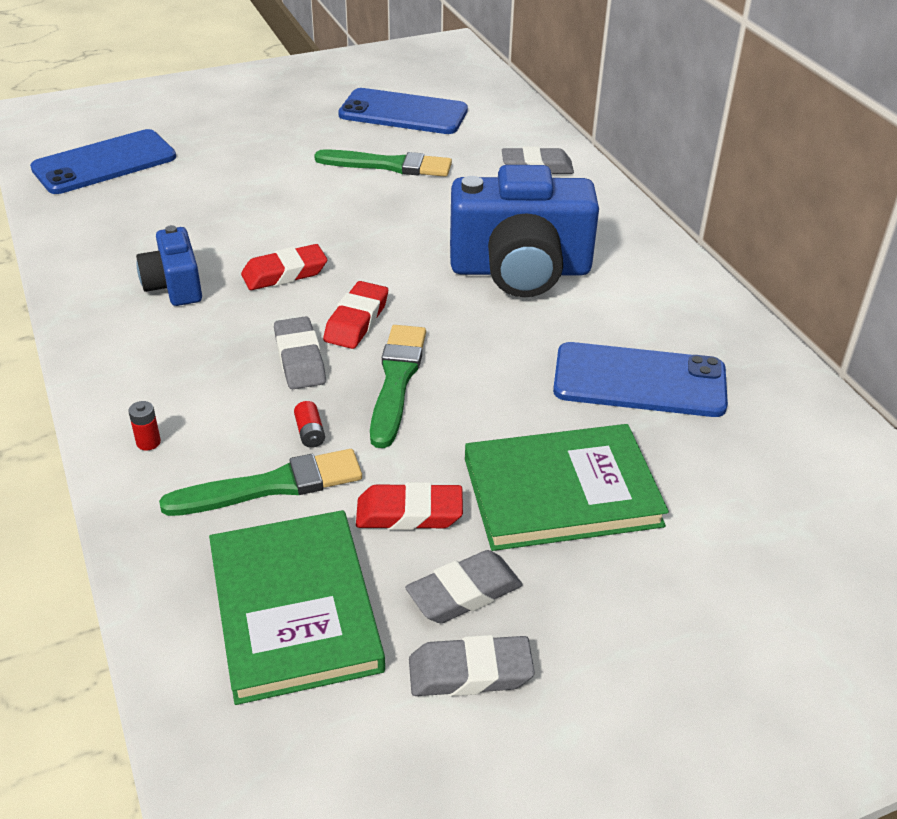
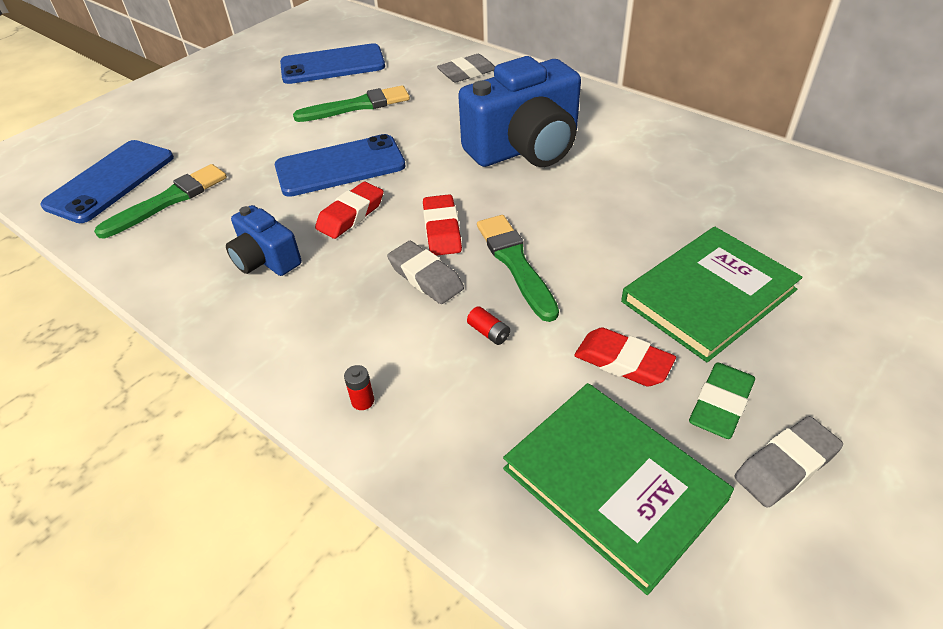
camera: 25 degrees left, 5 degrees up
green brush [159,449,362,516] -> green brush moved to [94,164,227,238]
red eraser [356,482,463,530] -> red eraser turned 60 degrees clockwise [574,327,676,386]
grey eraser [405,550,523,623] -> green eraser [689,363,755,439]
blue phone [553,342,728,417] -> blue phone moved to [275,134,406,197]

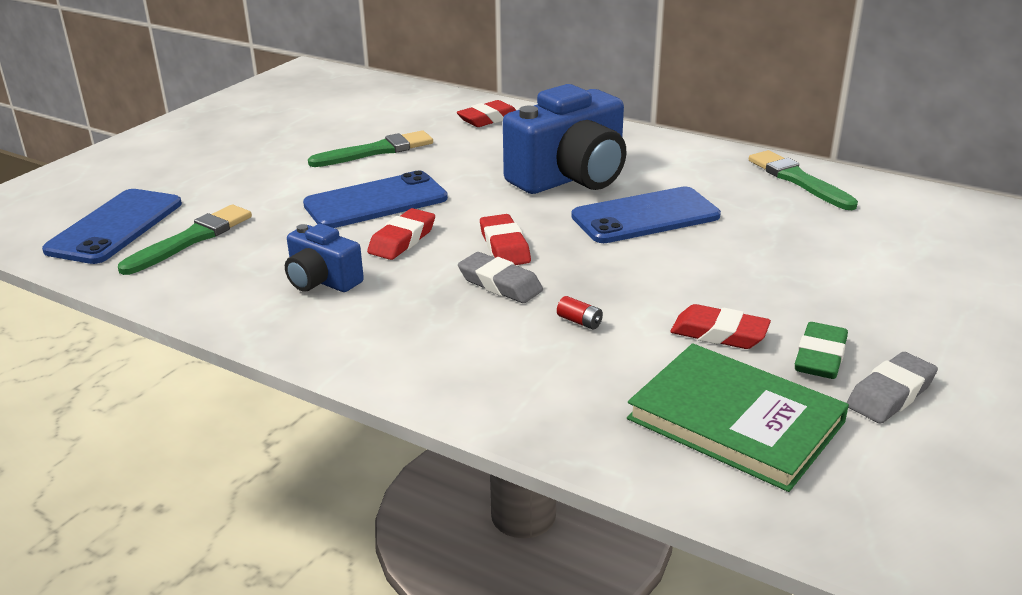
camera: 10 degrees left, 15 degrees down
blue phone [280,43,385,84] -> blue phone moved to [571,186,721,243]
red battery [344,365,374,410] -> none
grey eraser [437,54,495,82] -> red eraser [457,100,516,127]
green brush [477,215,559,322] -> green brush moved to [749,150,858,210]
green book [621,227,803,362] -> none

